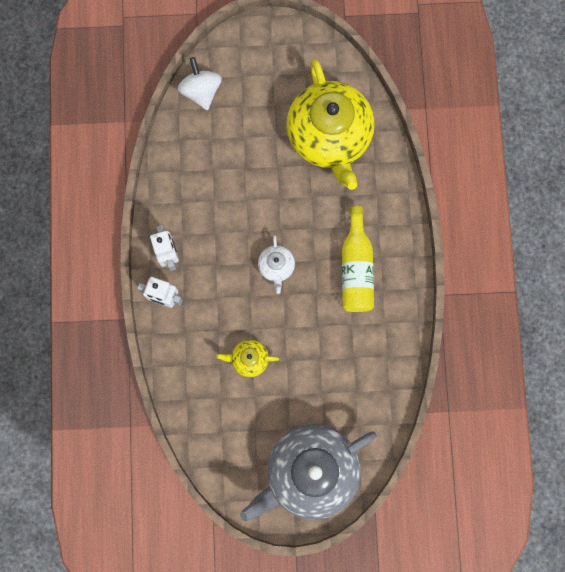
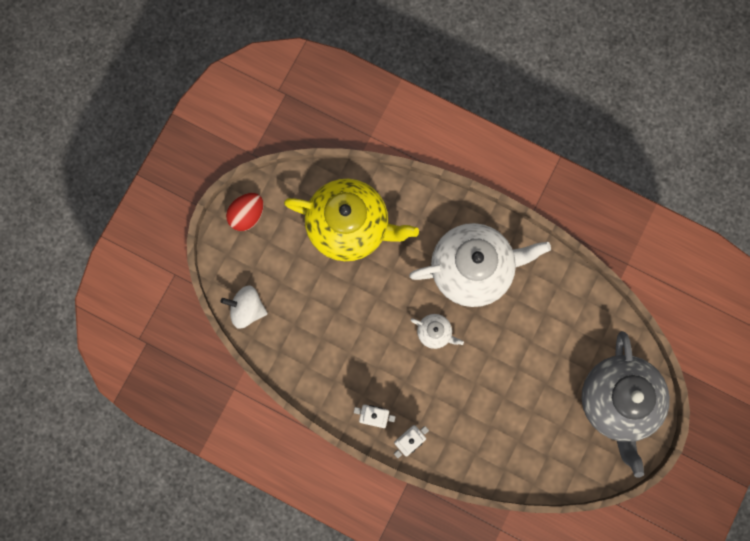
camera: 60 degrees left, 0 degrees up
yellow teapot [216,340,279,377] -> none
yellow bottle [342,206,374,312] -> white teapot [409,223,551,307]
none -> red egg [226,193,264,231]

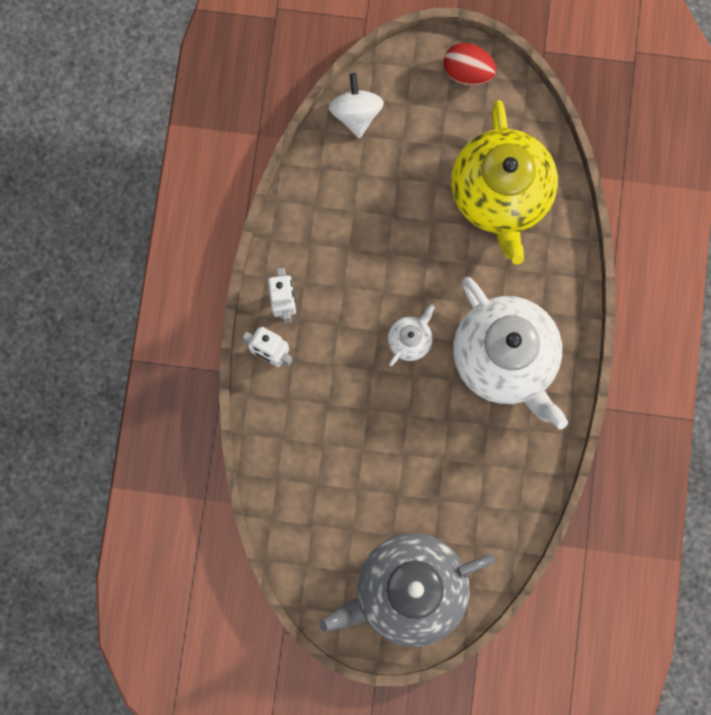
camera: 70 degrees right, 0 degrees up
white teapot [410,314,464,349] -> white teapot turned 150 degrees counterclockwise [388,304,435,366]

